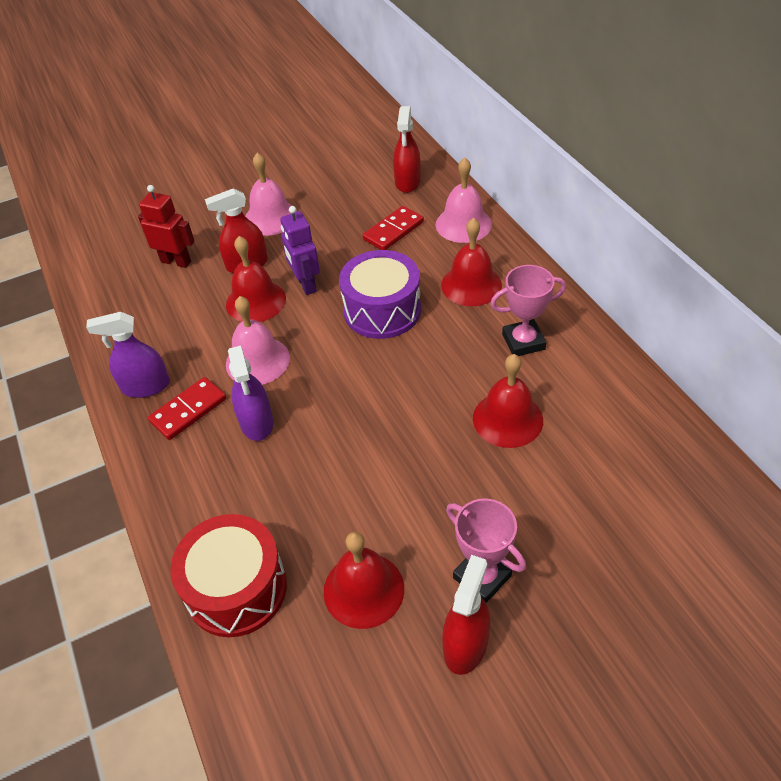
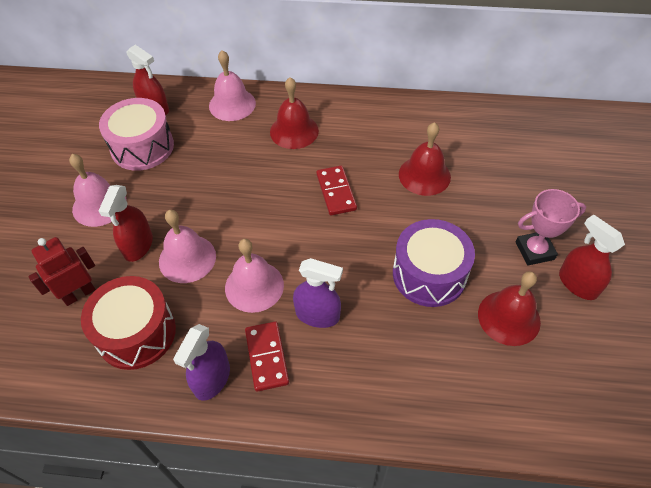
camera: 60 degrees left, 5 degrees up
red drum [170,514,287,637] -> red drum moved to [81,276,176,370]
red bell [226,236,286,322] -> pink bell [159,210,216,283]
purple robot [280,206,320,295] -> none
purple drum [339,250,421,339] -> purple drum moved to [393,219,475,307]
red domino [363,206,424,250] -> red domino moved to [316,165,357,216]
pink trophy [490,265,566,356] -> none
none -> pink drum [99,98,174,171]

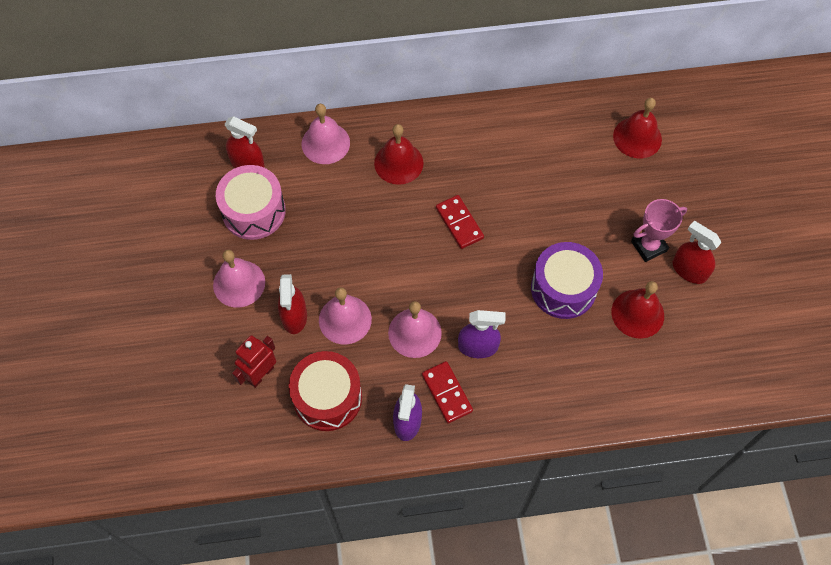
camera: 15 degrees left, 10 degrees up
red bell [399,122,451,196] -> red bell moved to [613,98,662,158]

